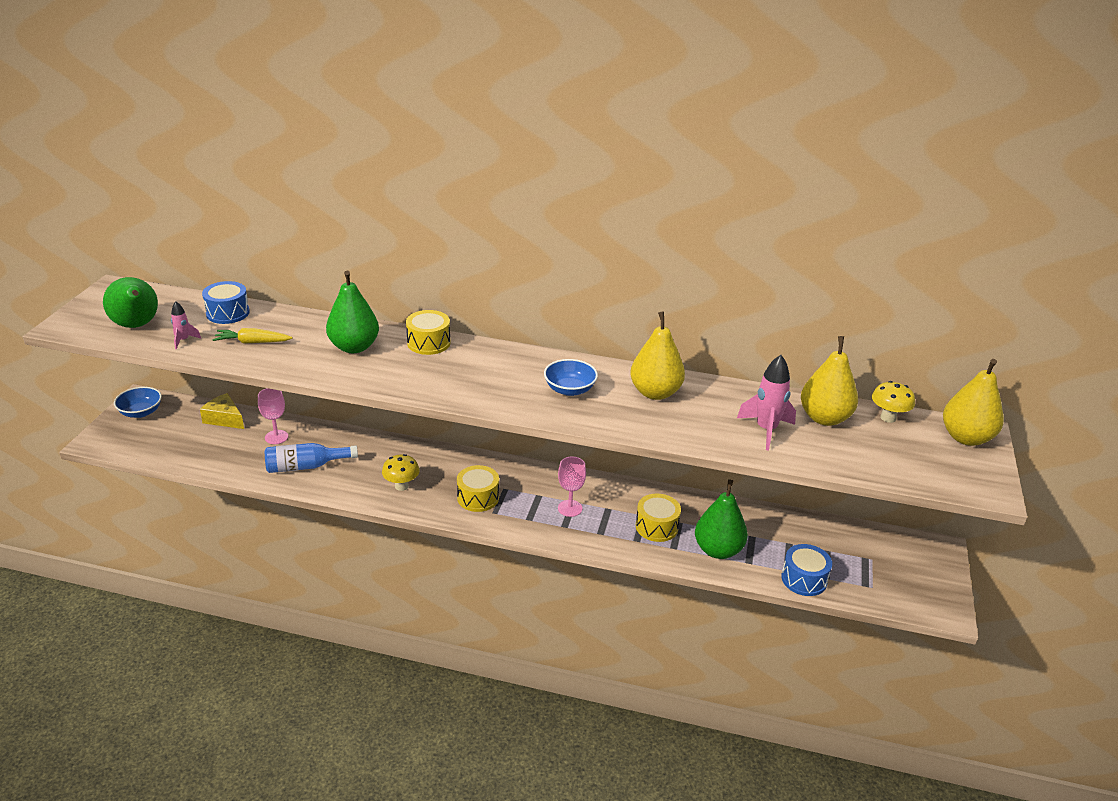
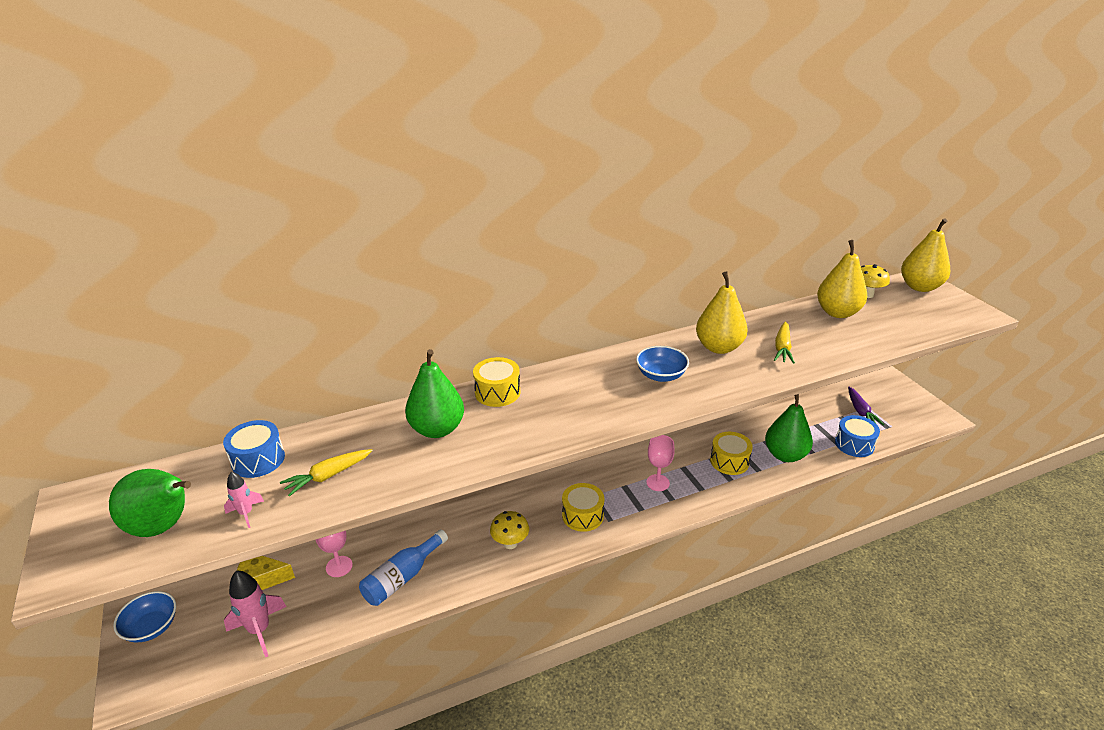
camera: 35 degrees left, 0 degrees up
pink rocket [737,355,796,451] -> pink rocket moved to [224,570,287,657]
none -> yellow carrot [774,322,795,364]
none -> purple carrot [848,387,884,425]

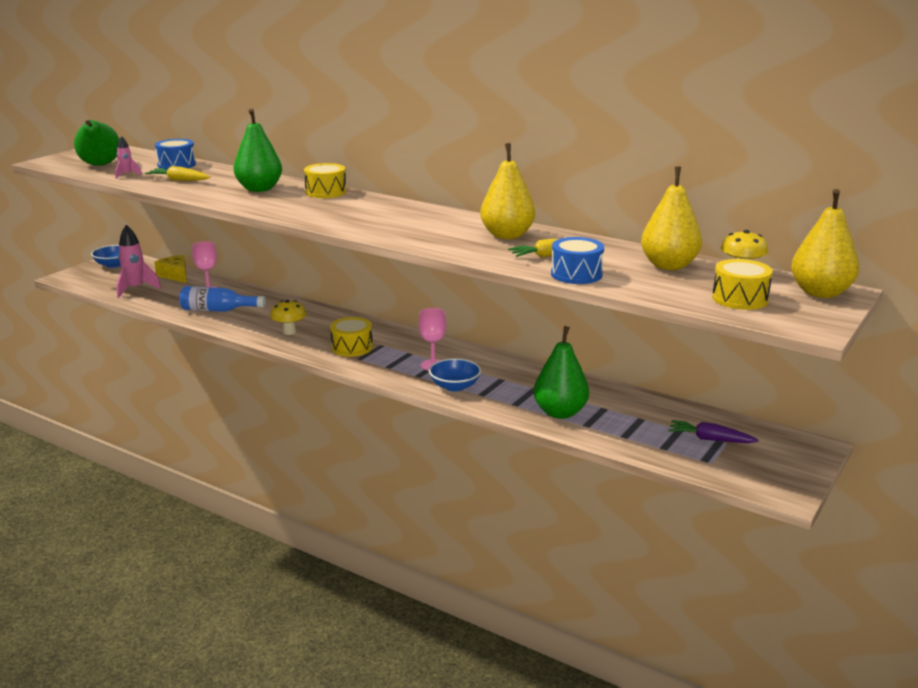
camera: 55 degrees right, 10 degrees down
blue bowl [636,346,689,382] -> blue bowl moved to [429,358,481,392]
yellow drum [710,432,753,475] -> yellow drum moved to [712,259,773,310]
blue drum [835,415,880,457] -> blue drum moved to [551,237,604,284]
purple carrot [848,387,884,425] -> purple carrot turned 60 degrees clockwise [668,420,759,443]

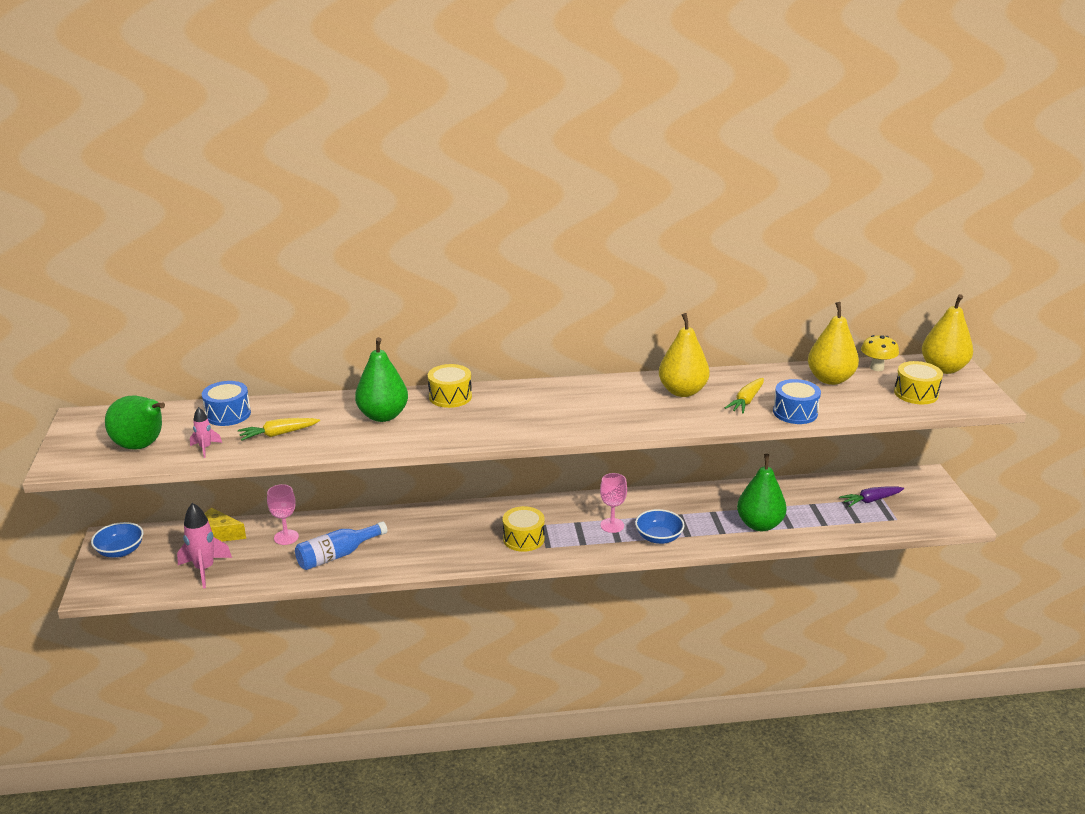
camera: 40 degrees left, 5 degrees up
yellow mushroom [270,300,306,335] -> none

